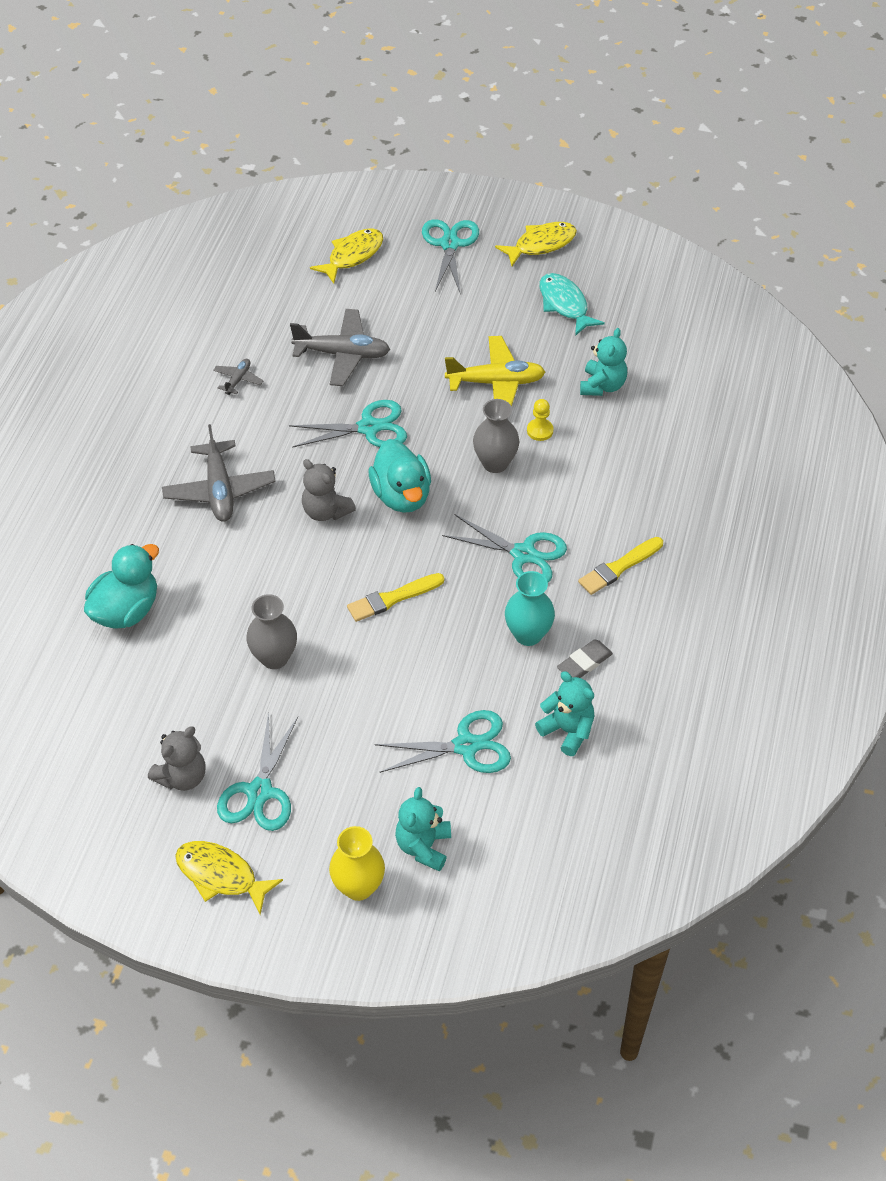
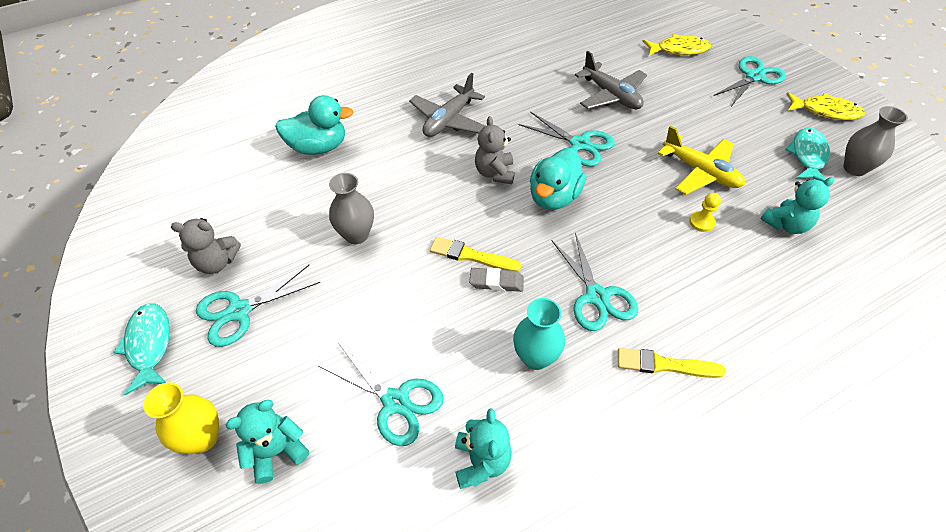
camera: 45 degrees right, 0 degrees up
yellow fish [175,841,283,915] -> turquoise fish [113,303,170,395]
grey plane [213,359,264,395] -> none
grey vase [473,399,519,473] -> grey vase moved to [843,106,908,176]
grey eraser [557,639,613,678] -> grey eraser moved to [469,268,524,292]

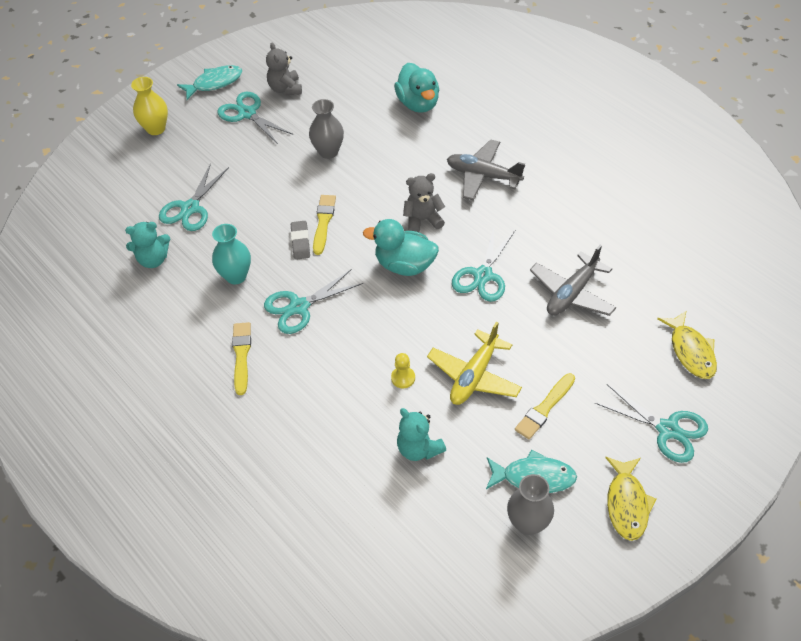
camera: 80 degrees right, 0 degrees up
turquoise teddy bear [226,400,309,484] -> none
none -> yellow brush [515,373,575,440]

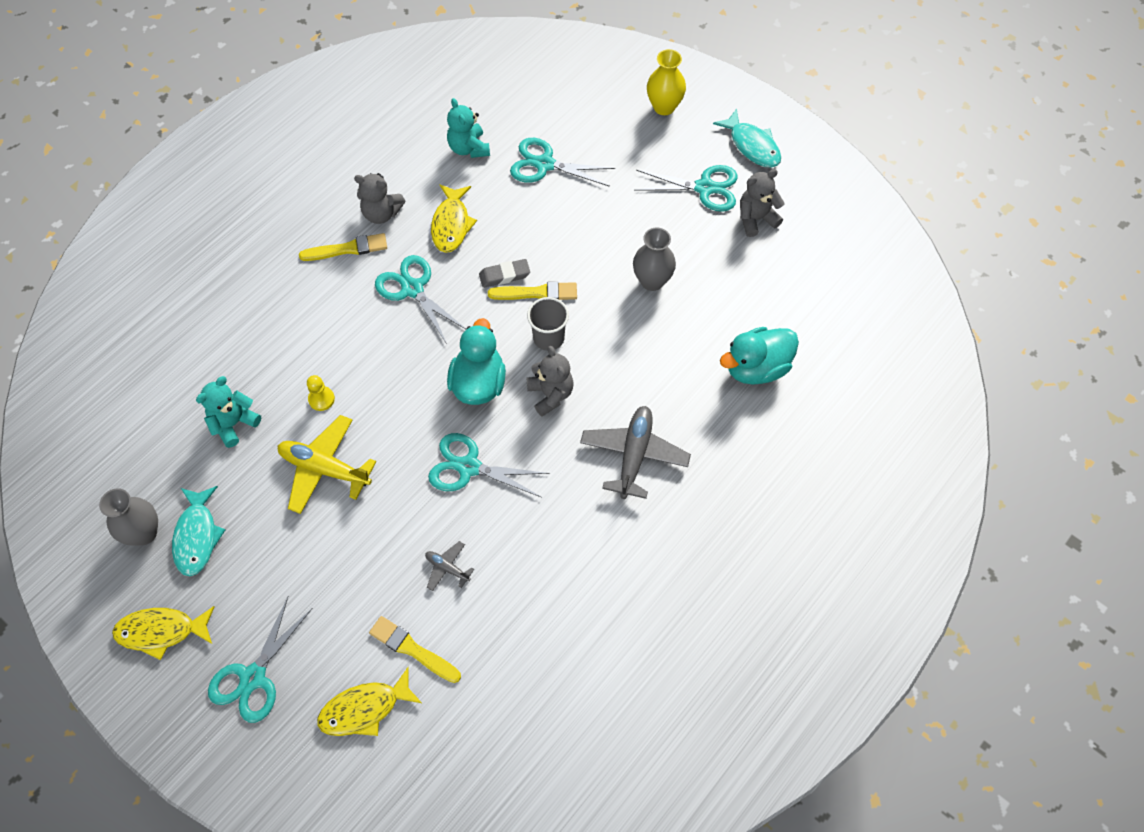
camera: 80 degrees right, 10 degrees up
turquoise vase [212,224,251,284] -> yellow fish [431,184,477,253]
turquoise scissors [217,92,293,144] -> turquoise scissors turned 60 degrees clockwise [634,165,738,212]
yellow brush [515,373,575,440] -> yellow brush moved to [369,616,461,683]
grey plane [530,245,616,316] -> grey plane [425,541,474,591], size x0.50
none -> grey teddy bear [354,173,405,224]
none -> grey cup [527,297,569,351]

